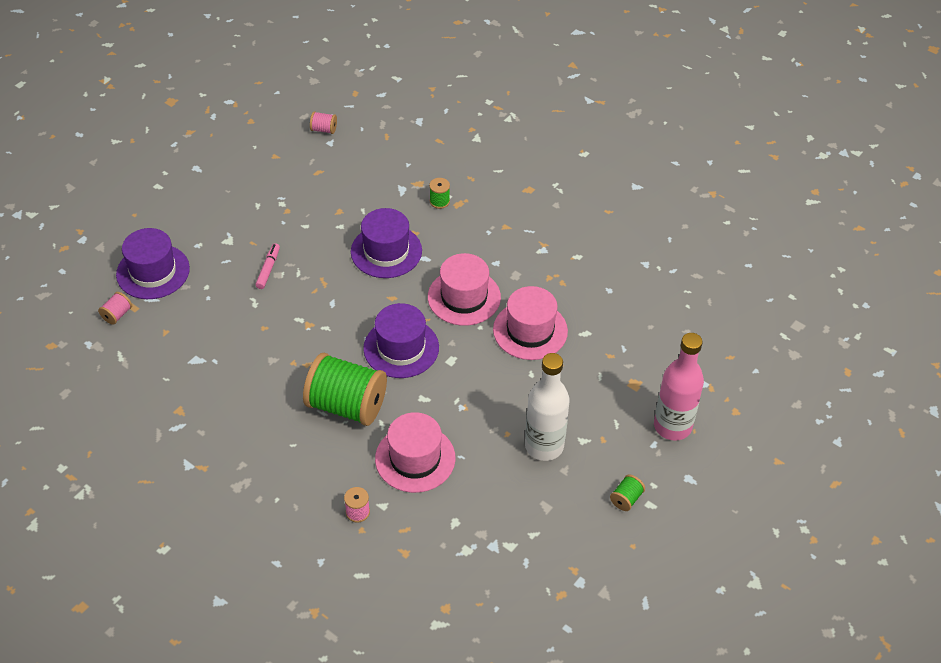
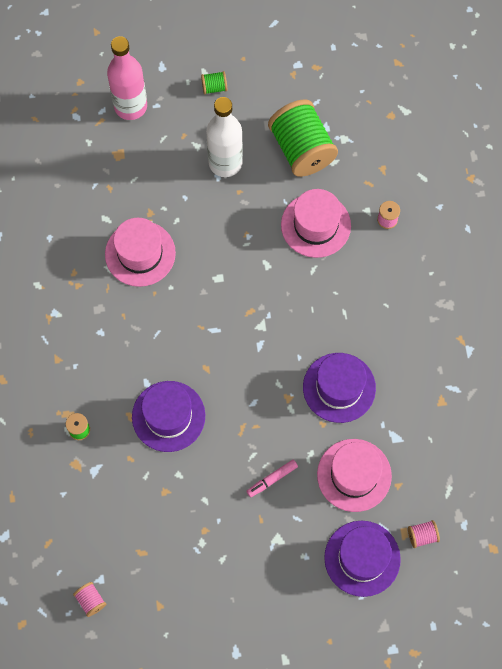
camera: 135 degrees left, 20 degrees up
green spool [303,353,387,426] -> green spool moved to [268,99,338,177]
purple hat [363,303,439,378] -> purple hat moved to [303,353,376,423]
pink hat [428,253,501,326] -> pink hat moved to [317,439,392,512]

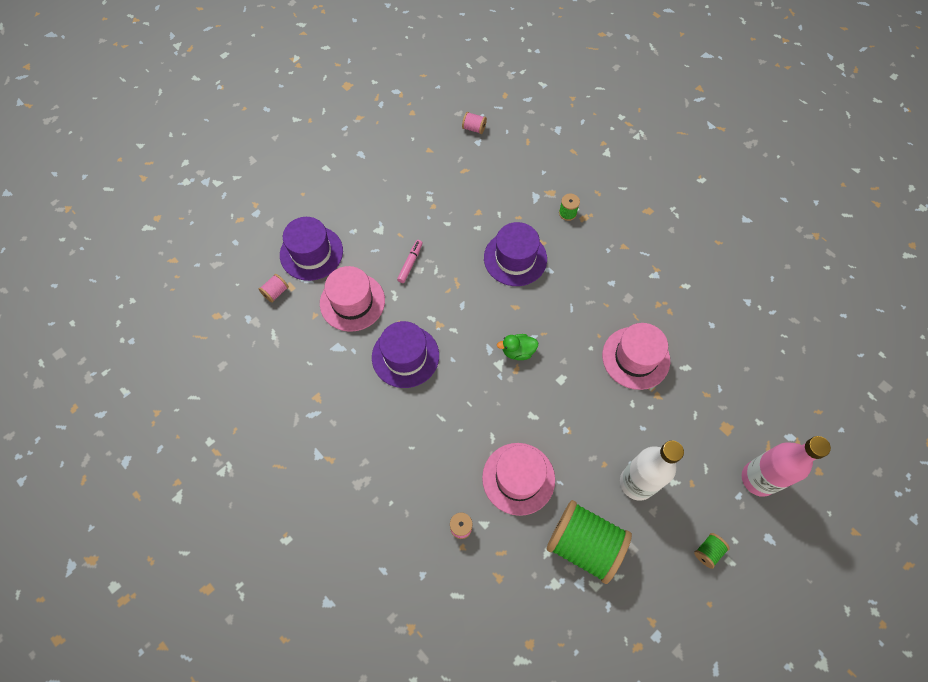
camera: 145 degrees right, 5 degrees down
none -> green duck [497,334,538,360]

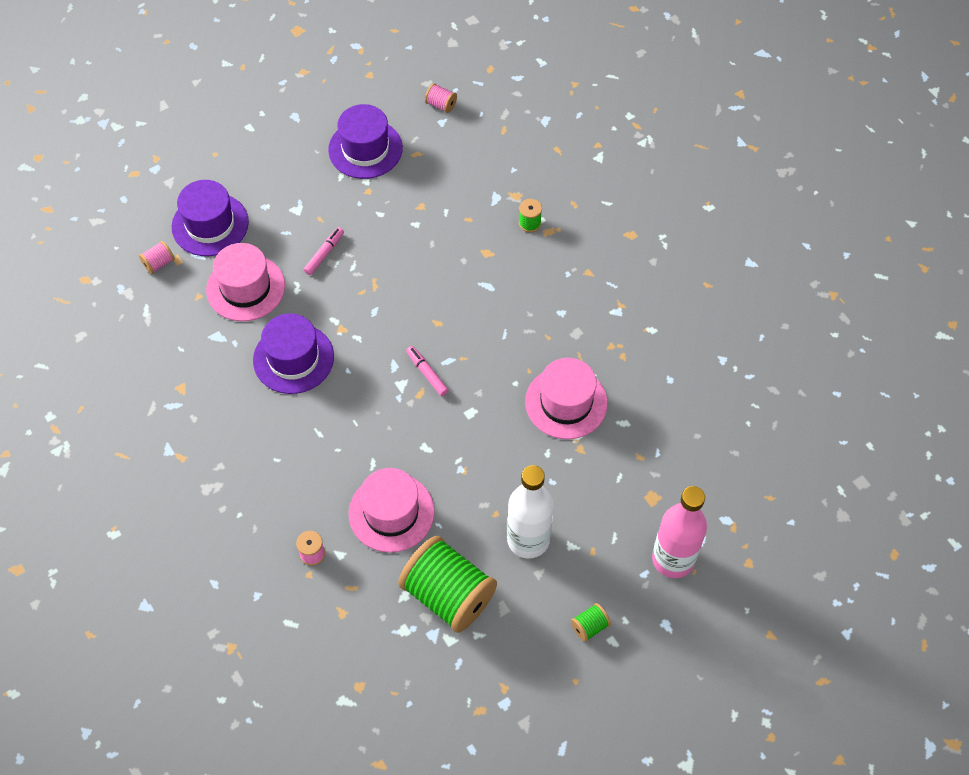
camera: 10 degrees right, 5 degrees down
purple hat [484,222,547,286] -> purple hat moved to [328,104,403,179]
green duck [497,334,538,360] -> pink marker [406,346,449,396]

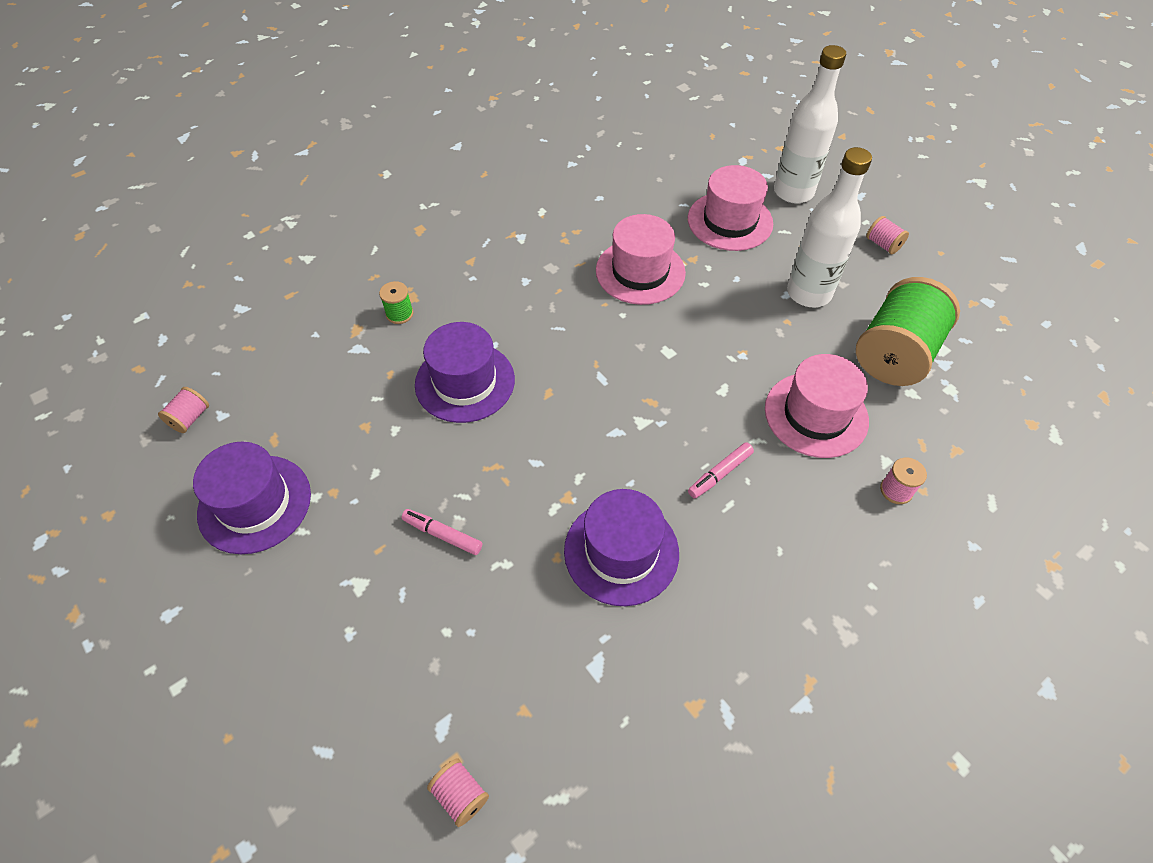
camera: 95 degrees left, 5 degrees down
purple hat [172,180,249,256] -> purple hat moved to [415,322,515,423]
pink hat [206,243,285,321] -> pink hat moved to [688,165,773,251]
pink marker [406,346,449,396] -> pink marker moved to [688,442,754,499]
green spool [571,603,611,642] -> pink spool [866,216,909,254]
pink bottle [652,486,707,578] -> white bottle [774,45,846,203]

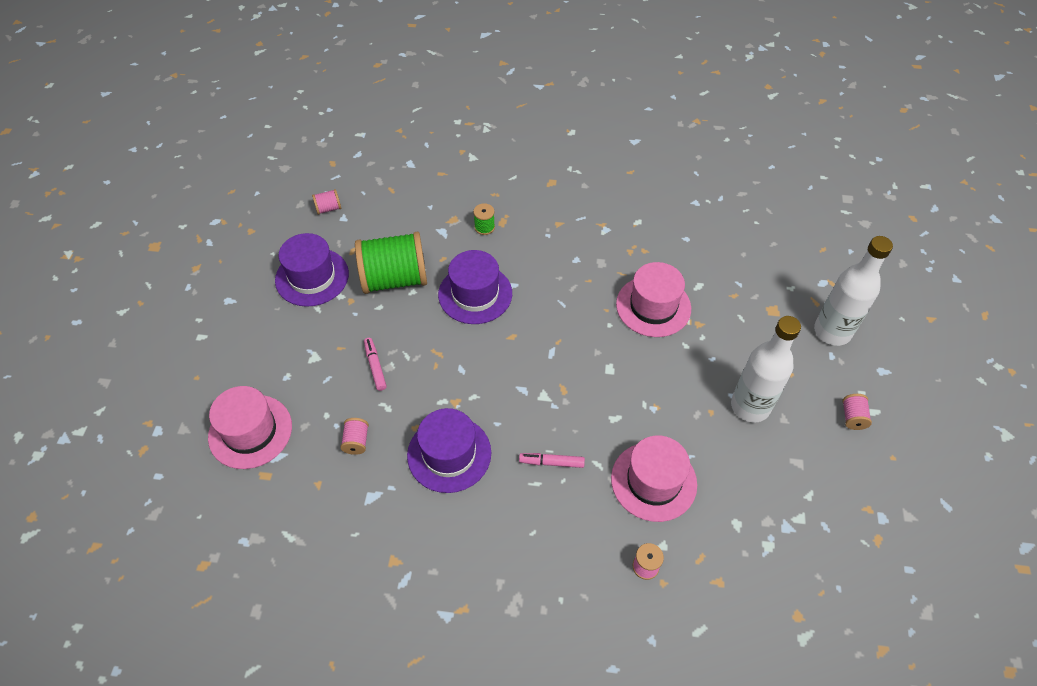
camera: 45 degrees right, 0 degrees up
pink spool [427,758,489,827] -> pink spool moved to [340,418,369,455]
pink hat [688,165,773,251] -> pink hat moved to [208,386,292,469]
green spool [856,277,960,386] -> green spool moved to [355,232,427,294]

